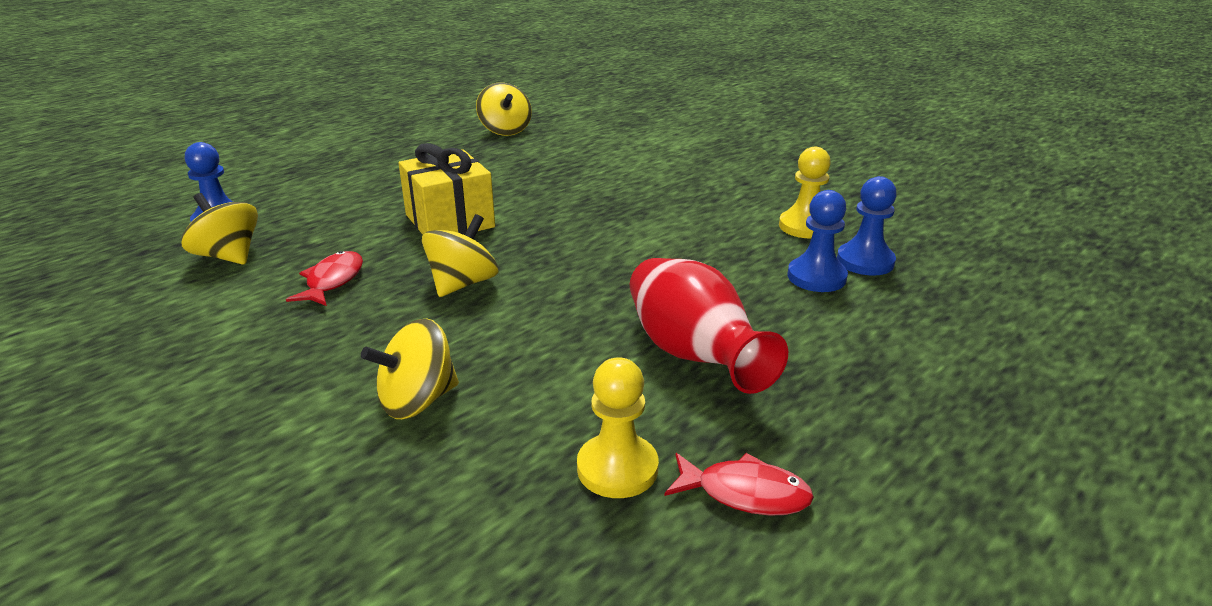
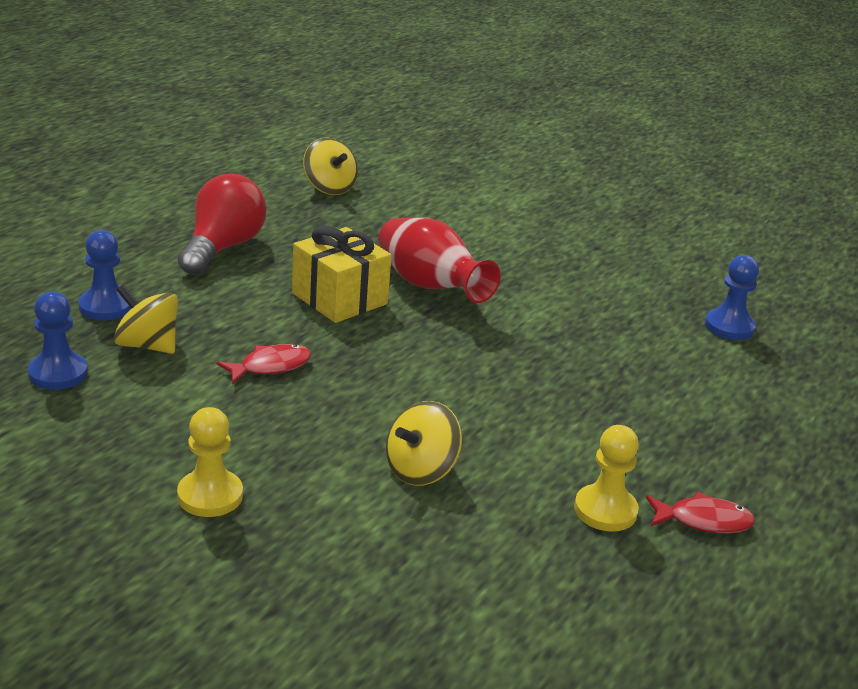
camera: 15 degrees left, 0 degrees up
red fish [286,251,363,306] -> red fish turned 60 degrees clockwise [216,344,311,384]
yellow spinning top [422,214,499,297] -> none
red vase [630,258,788,394] -> red vase moved to [378,217,501,303]
yellow pawn [779,147,831,239] -> yellow pawn moved to [177,407,243,517]
blue pawn [788,190,848,292] -> blue pawn moved to [28,291,88,390]
none -> red light bulb [178,174,267,275]

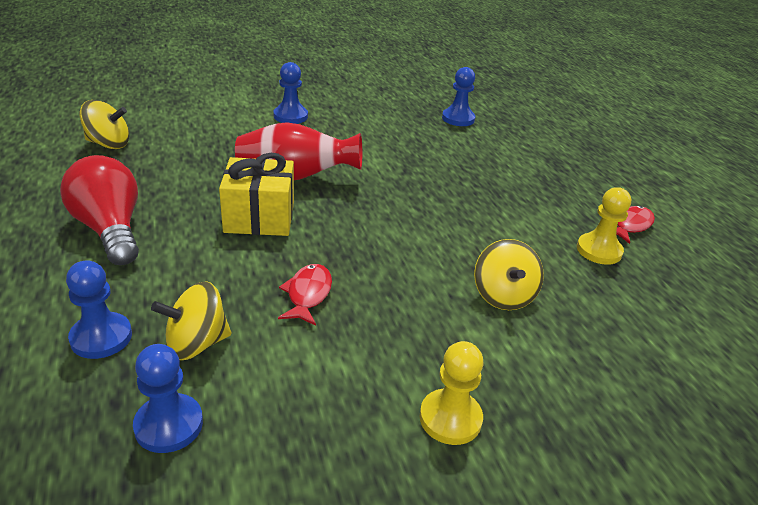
camera: 50 degrees left, 5 degrees up
none -> blue pawn [273,62,308,124]

